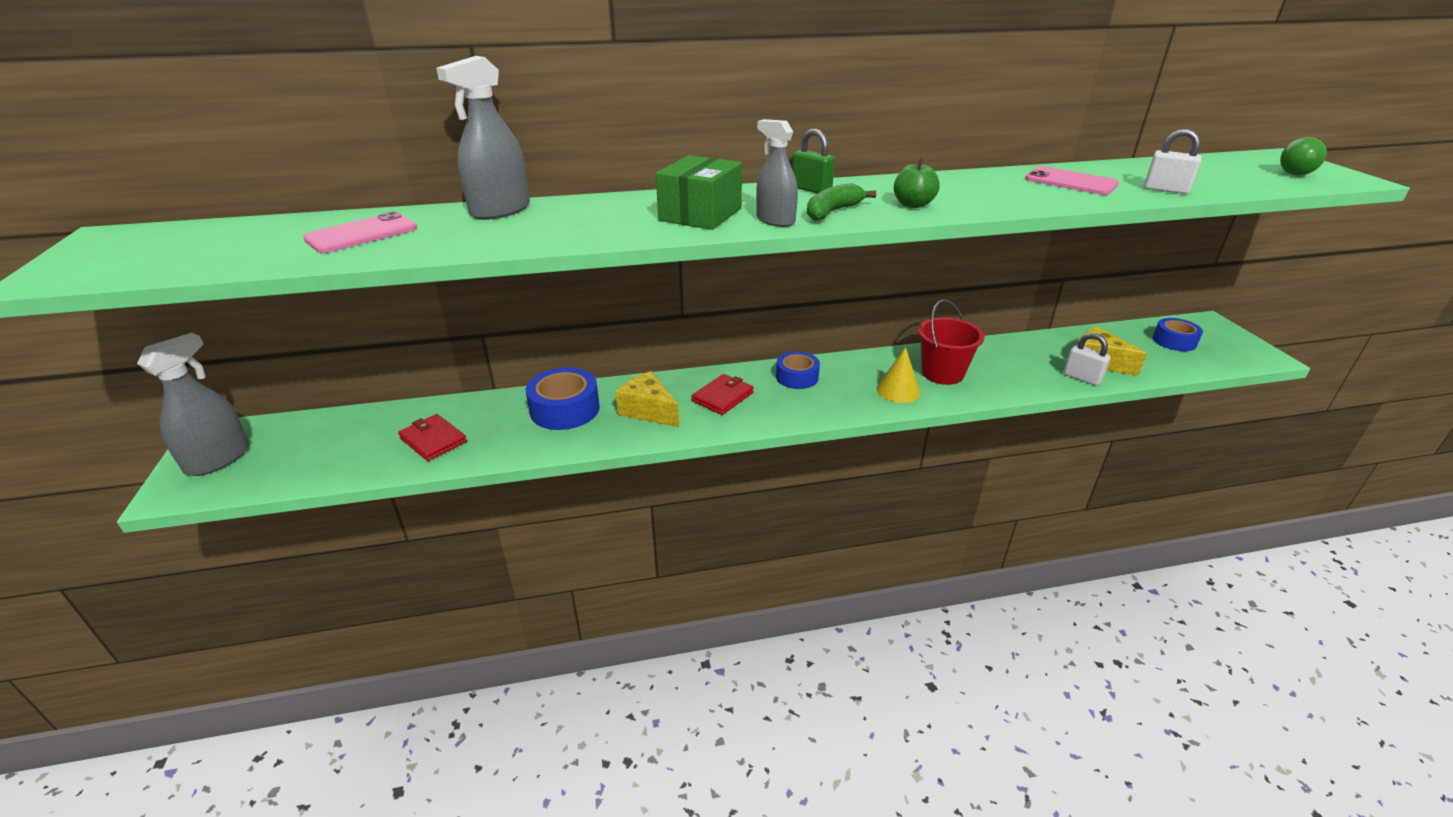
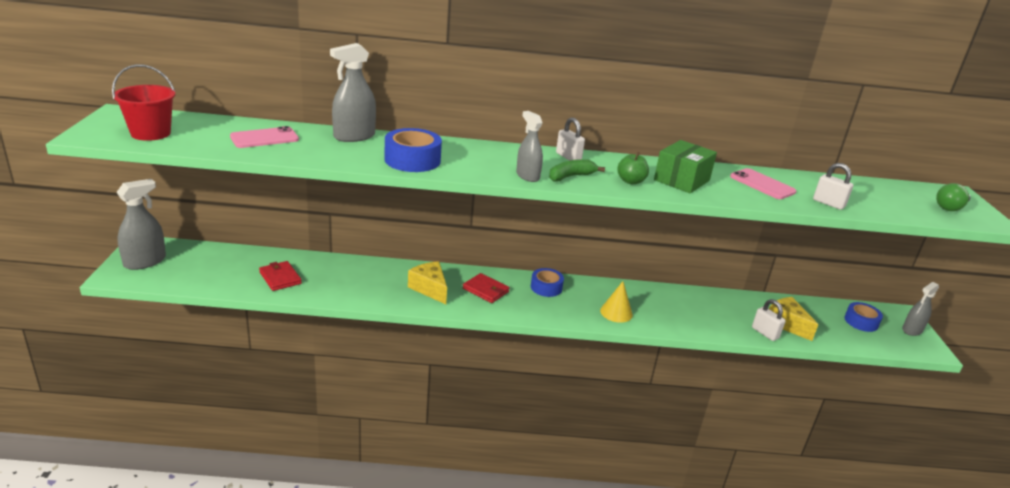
camera: 10 degrees right, 5 degrees down
blue tape [526,367,600,430] -> blue tape moved to [384,128,442,172]
green box [656,155,742,230] -> green box moved to [654,140,717,193]
red wallet [692,374,754,415] -> red wallet turned 75 degrees clockwise [463,273,510,303]
green padlock [792,129,835,194] -> white padlock [556,118,585,161]
red bucket [918,299,985,385] -> red bucket moved to [112,64,175,141]
none -> grey spray bottle [902,282,939,336]

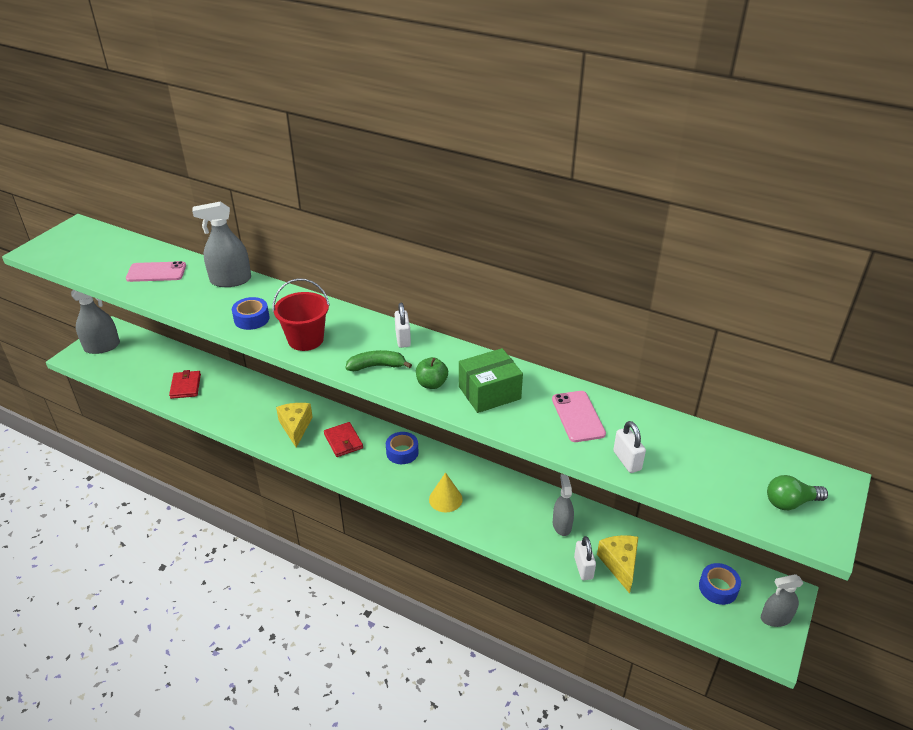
camera: 30 degrees right, 10 degrees up
red bucket [112,64,175,141] -> red bucket moved to [273,278,330,351]
blue tape [384,128,442,172] -> blue tape [232,297,270,330], size x0.66
grey spray bottle [516,111,543,182] -> grey spray bottle moved to [553,474,574,536]

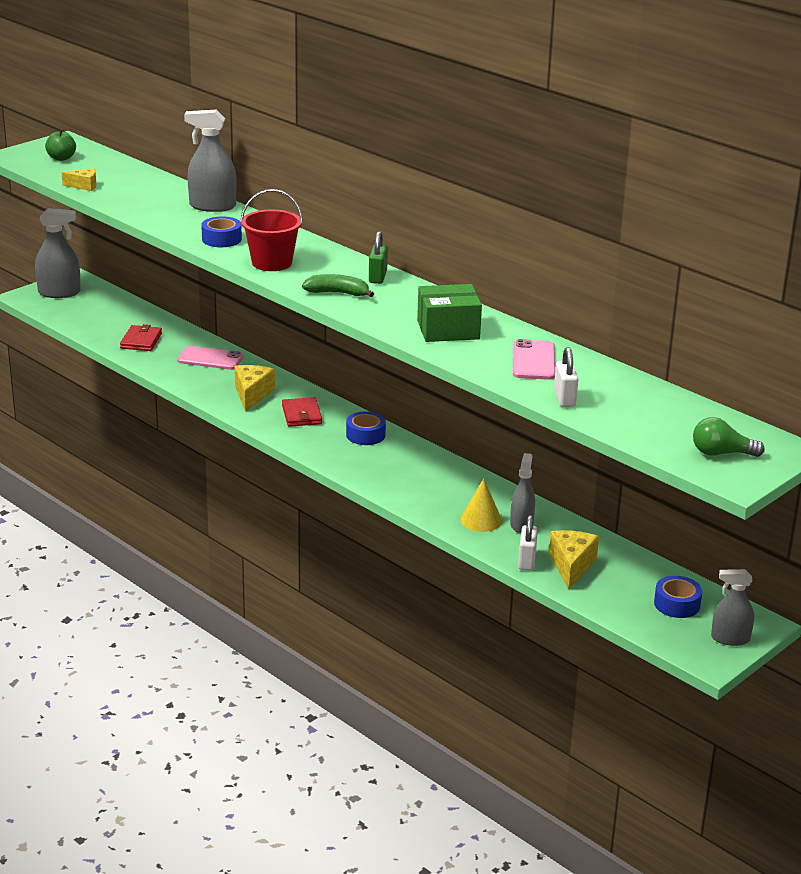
camera: 15 degrees right, 10 degrees down
pink phone [126,261,186,282] -> pink phone moved to [177,346,244,370]
white padlock [394,303,411,348] -> green padlock [369,231,388,284]
green apple [416,357,448,389] -> green apple moved to [45,129,76,161]
yellow cone [429,472,463,512] -> yellow cone moved to [460,478,502,532]
none -> yellow cheese [62,168,96,191]

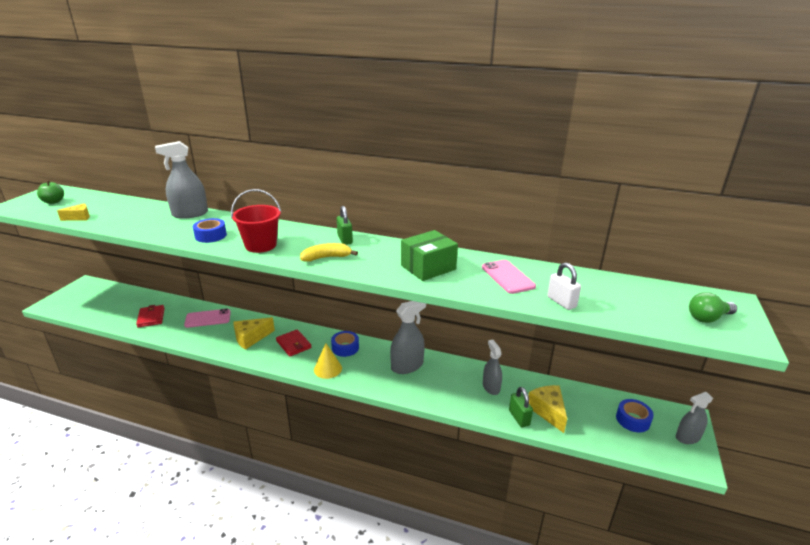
camera: 25 degrees left, 0 degrees up
grey spray bottle [35,208,81,298] -> grey spray bottle moved to [390,301,426,374]
yellow cheese [235,365,275,412] -> yellow cheese turned 105 degrees counterclockwise [234,317,275,350]
green banana [302,274,374,297] -> yellow banana [300,243,358,262]
yellow cone [460,478,502,532] -> yellow cone moved to [314,343,342,379]
white padlock [518,515,538,571] -> green padlock [509,387,533,427]

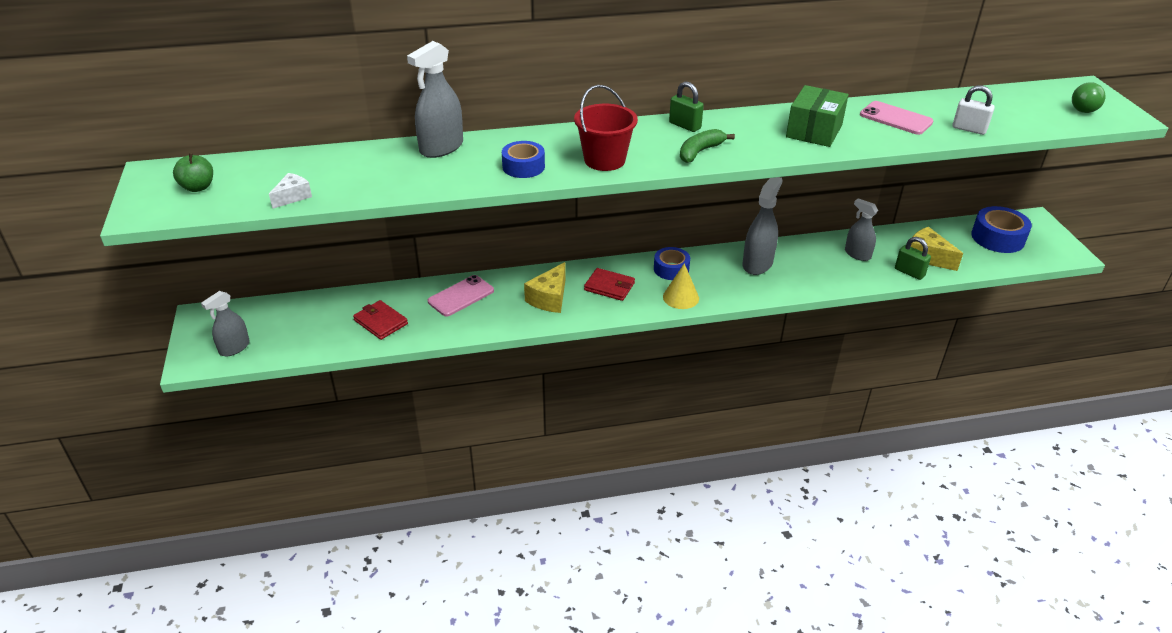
camera: 30 degrees left, 10 degrees up
yellow cheese [57,203,90,221] -> white cheese [269,173,312,209]
yellow banana [300,243,358,262] -> green banana [680,129,735,163]
blue tape [616,399,654,433] -> blue tape [971,206,1032,253], size x1.51
grey spray bottle [676,392,713,444] -> grey spray bottle moved to [201,291,250,356]

